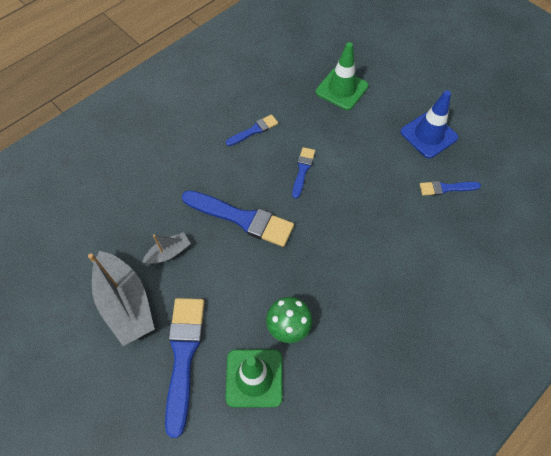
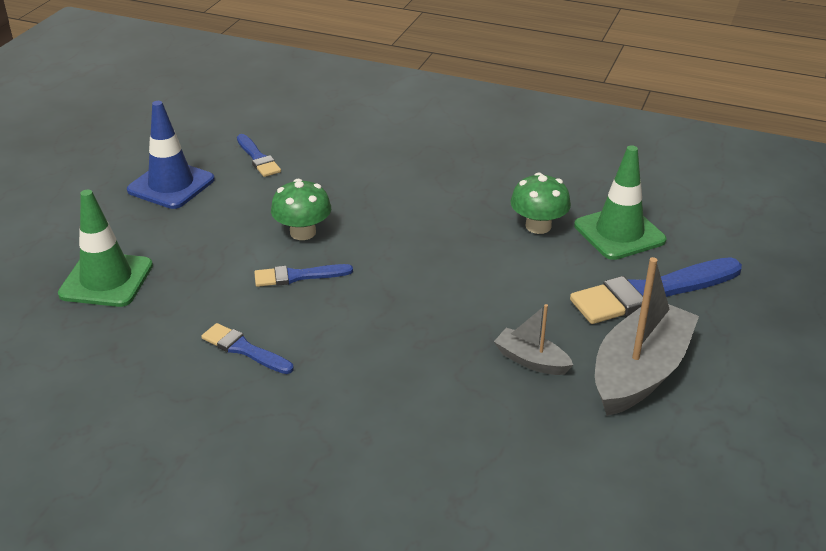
camera: 115 degrees left, 25 degrees down
blue brush [182,190,294,247] -> none
none -> green mushroom [271,179,331,240]

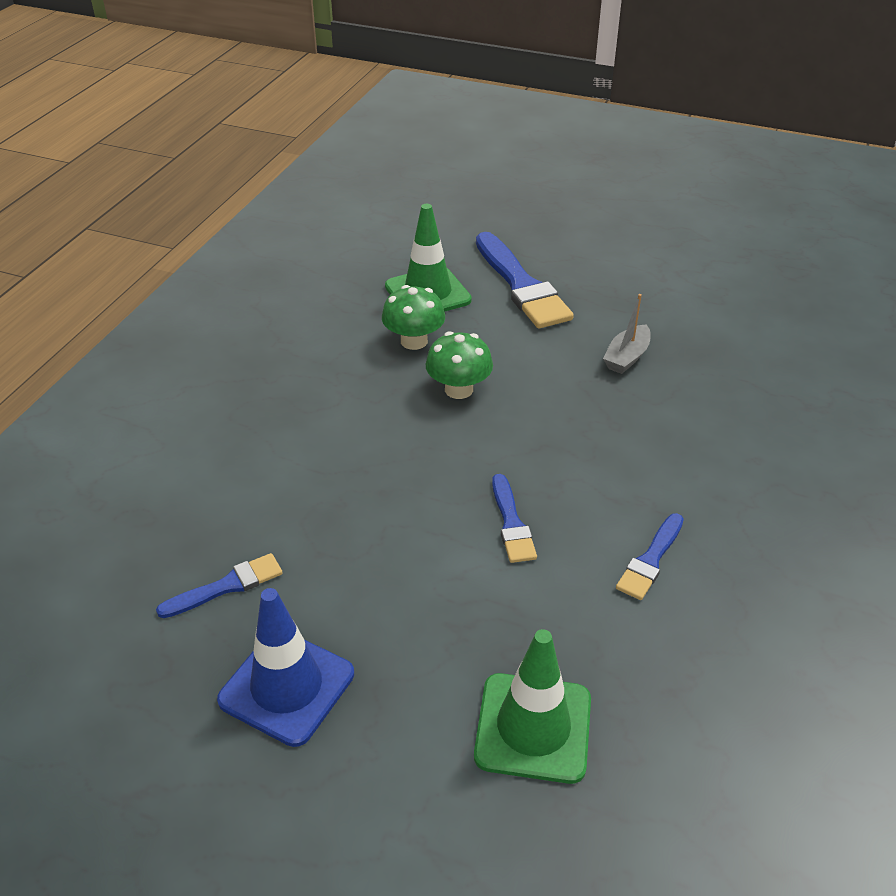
camera: 90 degrees left, 5 degrees up
green mushroom [271,179,331,240] -> green mushroom moved to [426,331,493,399]
grey boat [595,257,699,416] -> none

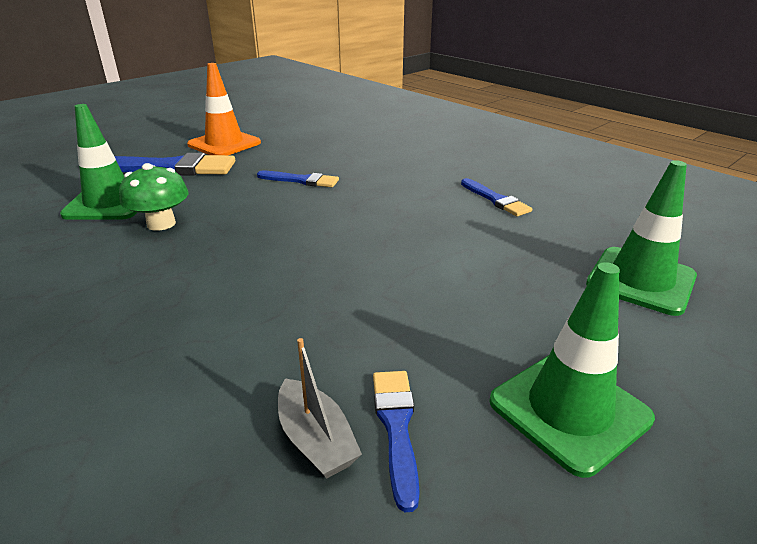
camera: 65 degrees left, 10 degrees down
blue traffic cone [217,588,354,747] -> green traffic cone [489,262,655,478]
green mushroom [426,331,493,399] -> none
blue brush [492,474,537,563] -> blue brush moved to [257,171,339,187]
grey boat [603,294,651,374] -> grey boat moved to [278,338,362,479]
none -> orange traffic cone [187,63,261,155]

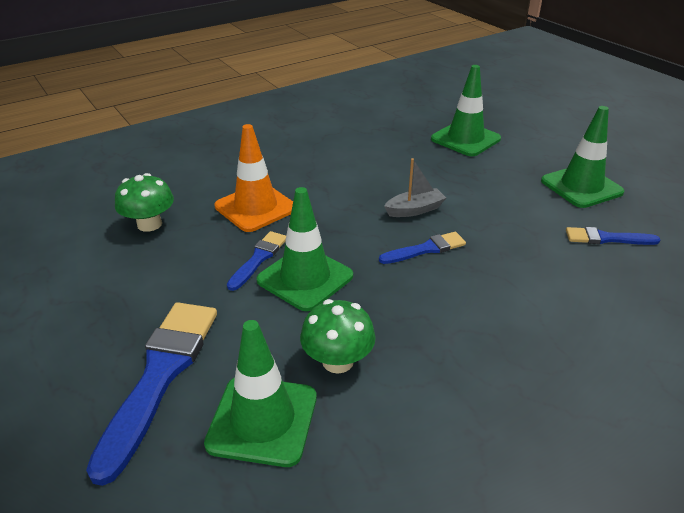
camera: 80 degrees left, 5 degrees up
orange traffic cone [187,63,261,155] -> orange traffic cone moved to [214,124,293,232]
grey boat [278,338,362,479] -> grey boat moved to [384,158,446,217]
blue brush [461,178,532,216] -> blue brush moved to [379,232,466,264]
none -> green mushroom [115,173,174,232]
none -> green traffic cone [256,187,353,311]

